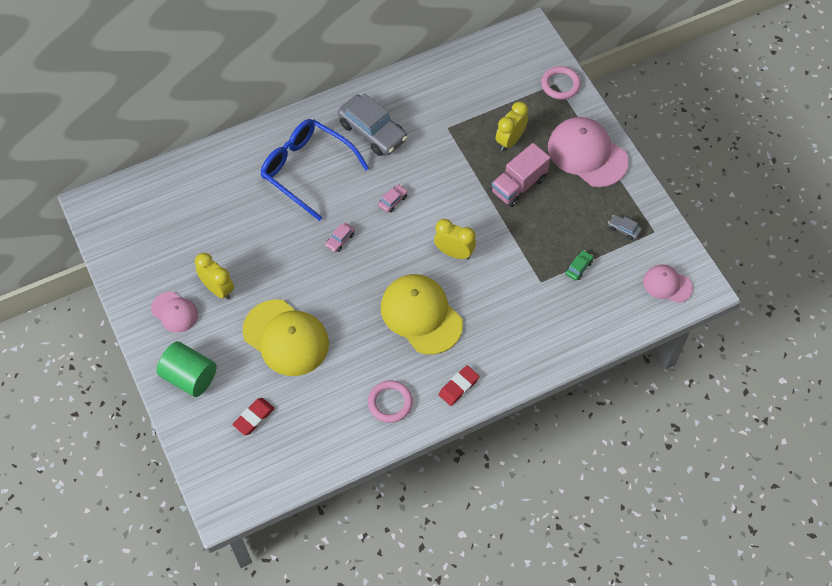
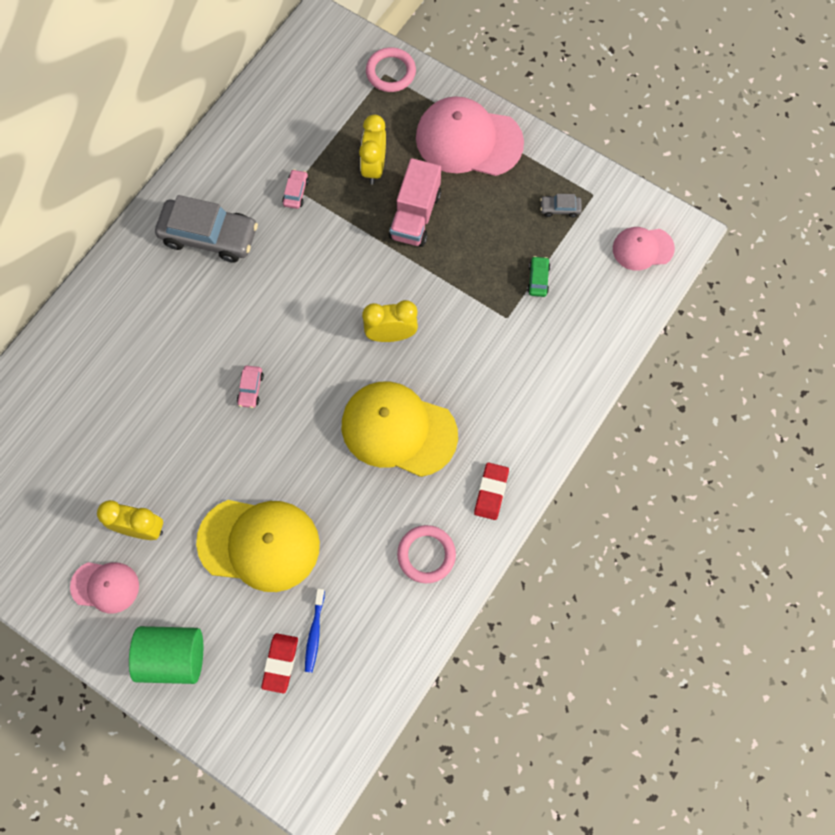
camera: 30 degrees left, 10 degrees up
blue glasses [260,119,369,221] -> none
pink car [378,184,408,213] -> pink car moved to [282,169,309,209]
none -> blue toothbrush [305,588,325,673]

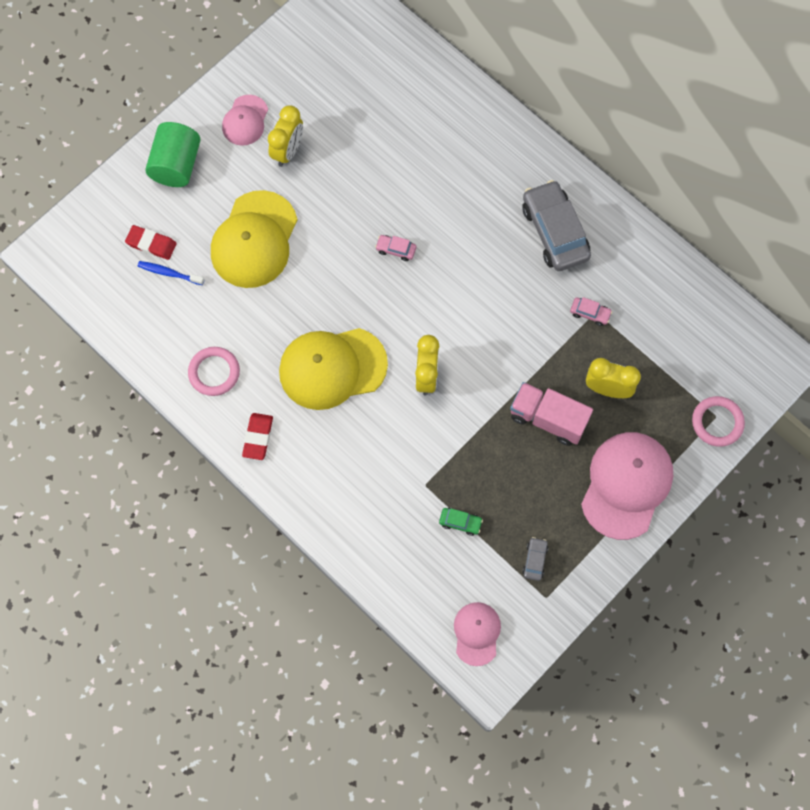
camera: 100 degrees right, 0 degrees up
grey car [155,195,258,263] -> grey car turned 135 degrees clockwise [523,180,591,271]
yellow cap [342,382,458,477] -> yellow cap turned 135 degrees counterclockwise [279,328,388,410]
red eraser [474,463,509,520] -> red eraser turned 75 degrees clockwise [242,413,273,460]

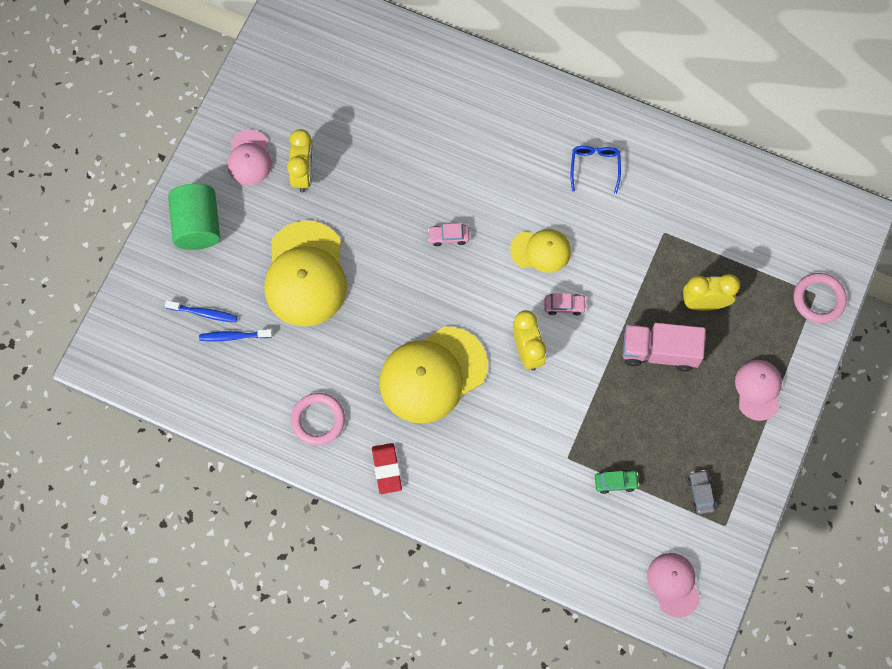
camera: 20 degrees left, 0 degrees up
red eraser [125,225,177,260] -> blue toothbrush [165,300,238,323]
grey car [523,180,591,271] -> blue glasses [571,146,621,194]
pink car [570,297,612,326] -> pink car moved to [544,293,586,315]
pink cap [581,432,673,540] -> pink cap [735,360,782,421], size x0.55
none -> yellow cap [510,229,571,273]

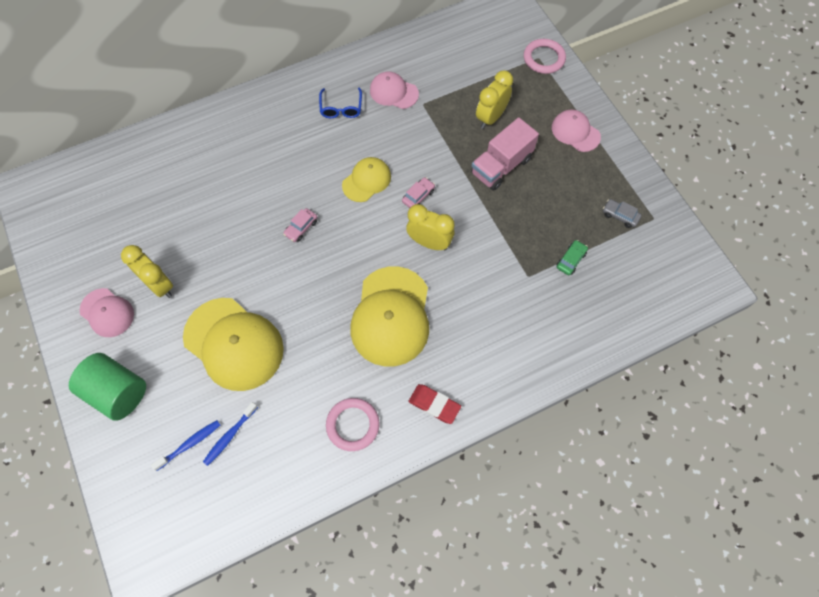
camera: 50 degrees left, 5 degrees down
blue glasses [571,146,621,194] -> blue glasses turned 135 degrees counterclockwise [319,87,362,118]
pink cap [647,553,700,618] -> pink cap moved to [370,72,419,109]

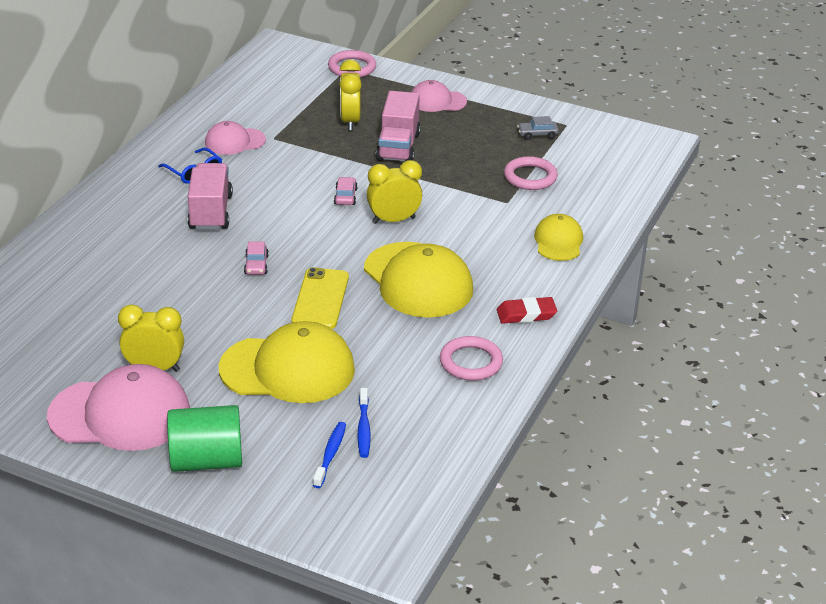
camera: 40 degrees left, 30 degrees down
pink cap [80,288,134,337] -> pink cap [47,364,190,451], size x1.82
yellow cap [342,157,391,202] -> yellow cap moved to [534,214,583,261]
green car [557,240,588,275] -> pink ring [504,156,558,190]
none -> pink truck [188,163,233,230]
none -> yellow phone [292,267,349,329]

